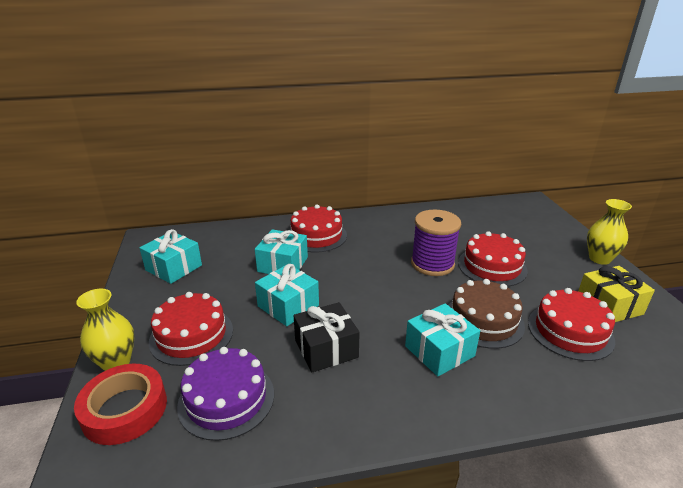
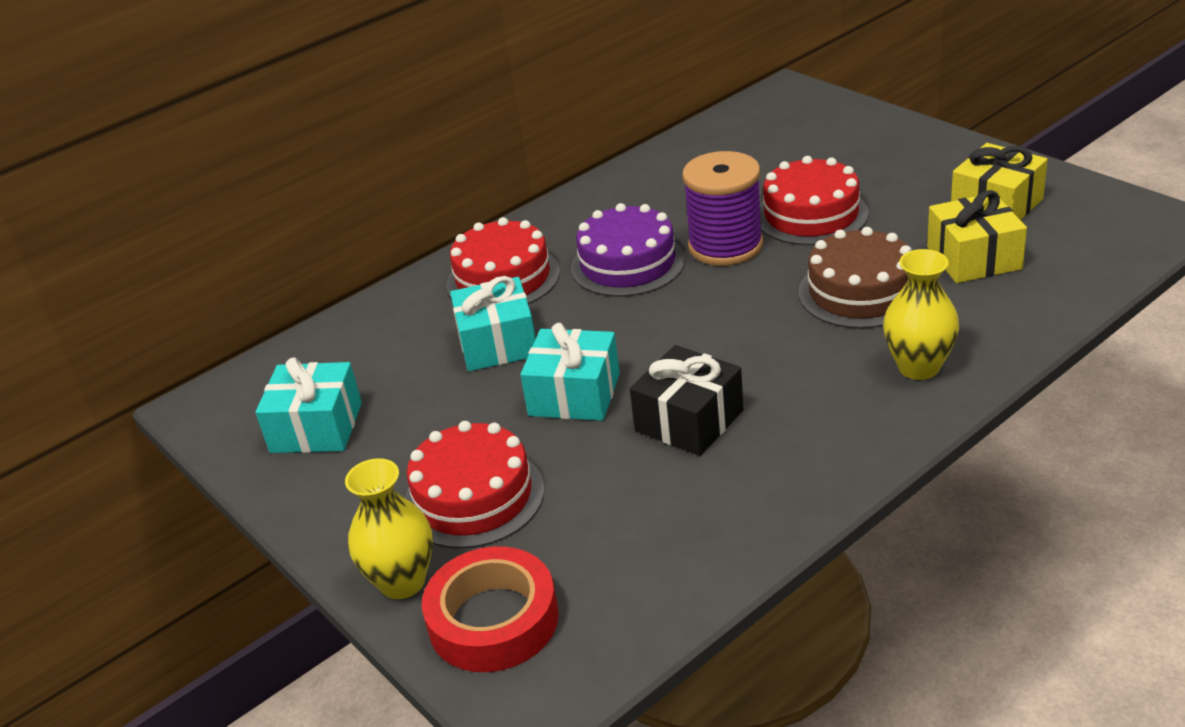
camera: 25 degrees left, 5 degrees up
purple cake [177,347,274,441] -> purple cake moved to [571,203,685,297]
turquoise gift [405,303,480,377] -> none
red cake [528,288,615,361] -> yellow gift [927,190,1027,283]
yellow vase [587,199,632,265] -> yellow vase moved to [883,249,959,380]

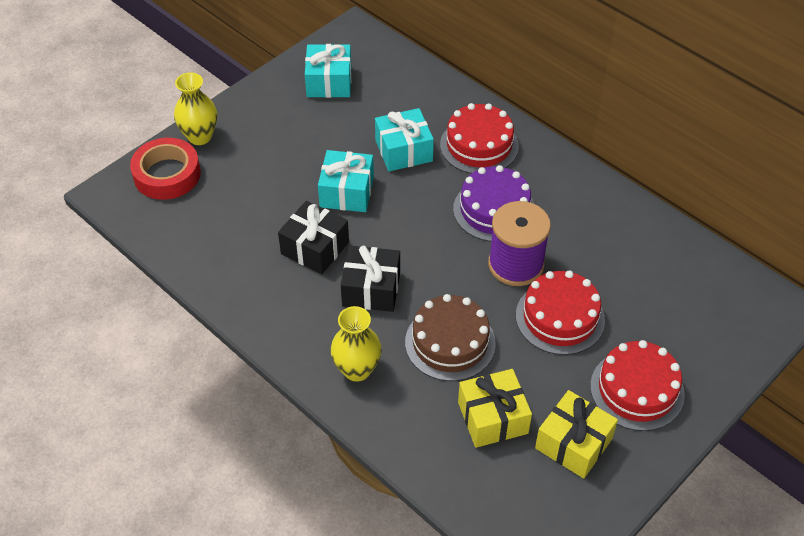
camera: 80 degrees right, 15 degrees up
red cake [405,421,544,549] -> red cake moved to [590,340,685,431]
none -> black gift [341,246,400,312]

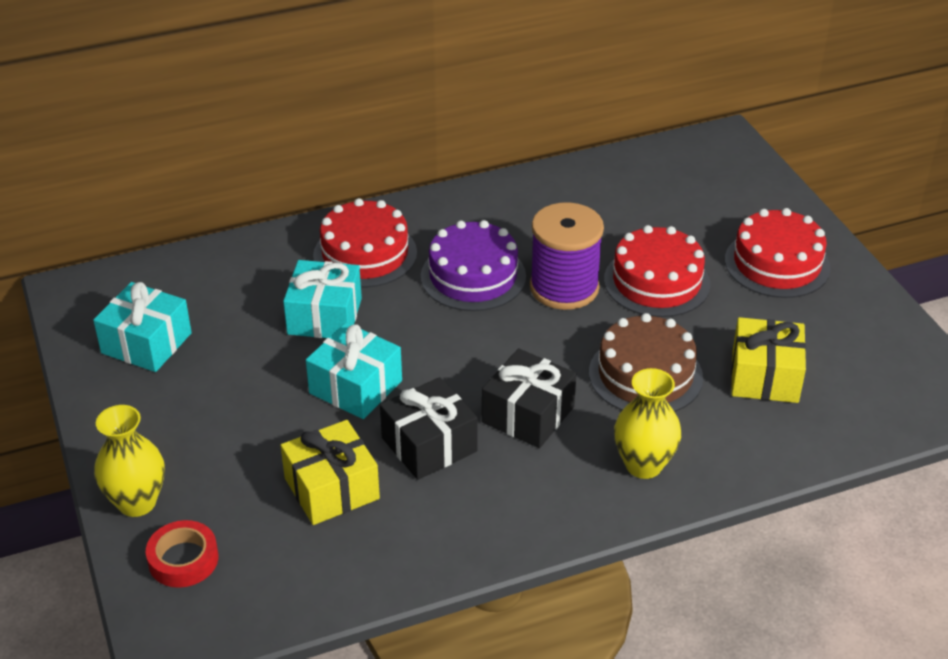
camera: 65 degrees left, 10 degrees down
red tape [130,138,201,200] -> red tape [146,520,218,588], size x0.65
yellow gift [535,390,618,478] -> yellow gift moved to [280,420,380,525]

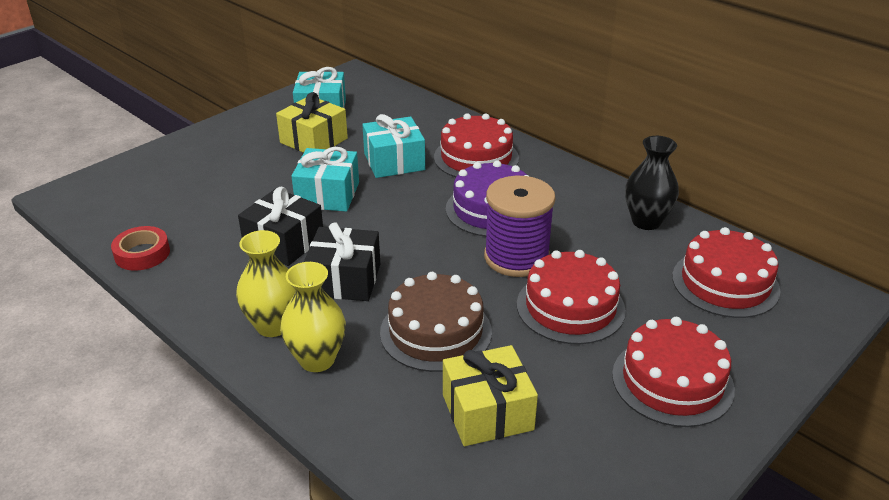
camera: 65 degrees right, 5 degrees down
yellow vase [94,405,165,517] -> yellow vase moved to [236,230,296,337]
red tape [146,520,218,588] -> red tape moved to [111,226,170,271]
yellow gift [280,420,380,525] -> yellow gift moved to [276,92,348,153]
none -> black vase [625,136,679,230]
none -> red cake [672,227,781,318]

